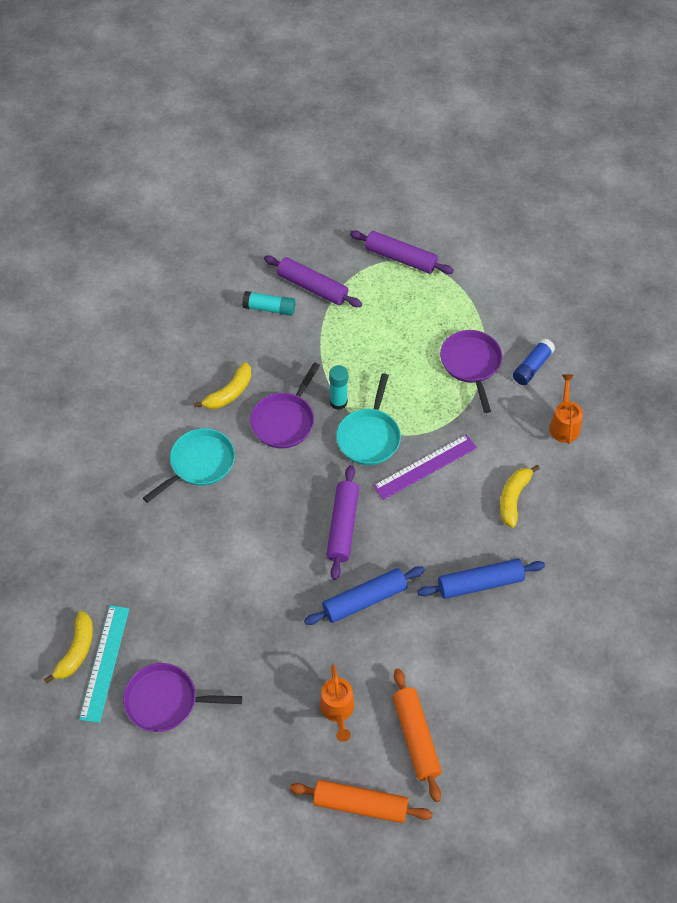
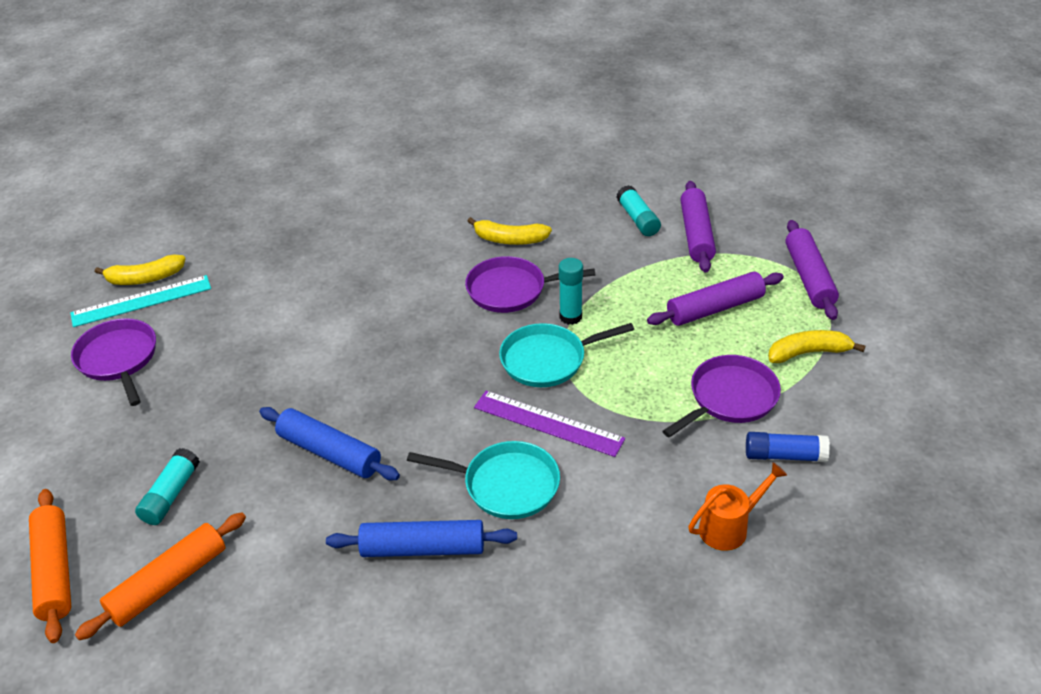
camera: 60 degrees right, 15 degrees down
turquoise pan [143,428,235,503] -> turquoise pan moved to [407,441,560,519]
orange watering can [320,664,354,742] -> turquoise glue stick [135,448,200,525]
purple rolling pin [326,465,359,580] -> purple rolling pin moved to [647,272,784,326]
blue rolling pin [417,559,545,599] -> blue rolling pin turned 45 degrees counterclockwise [326,520,517,557]
yellow banana [500,465,540,528] -> yellow banana moved to [768,330,865,363]

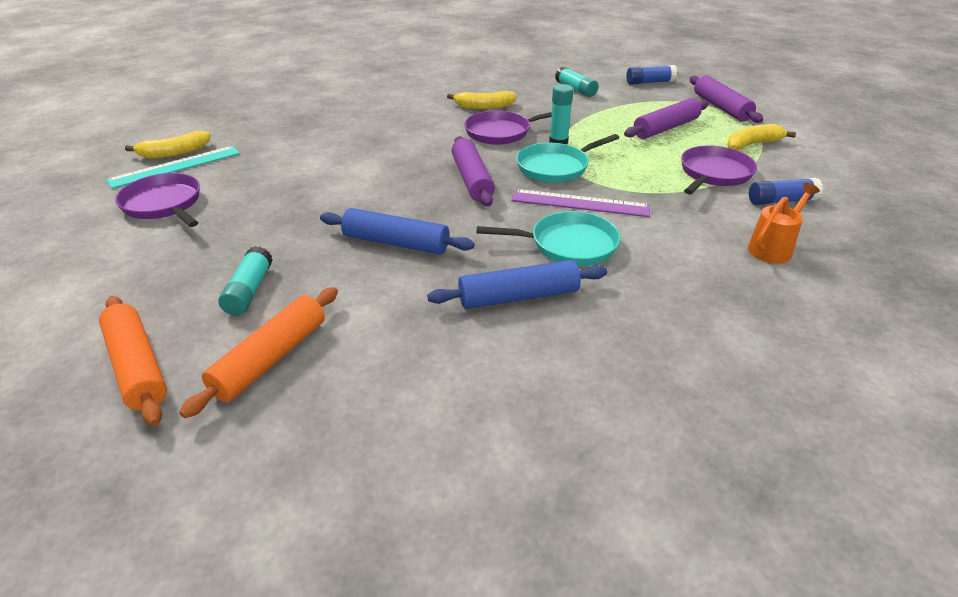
camera: 15 degrees left, 5 degrees down
purple rolling pin [680,181,716,273] -> purple rolling pin moved to [451,136,495,206]
none -> blue glue stick [626,65,677,85]

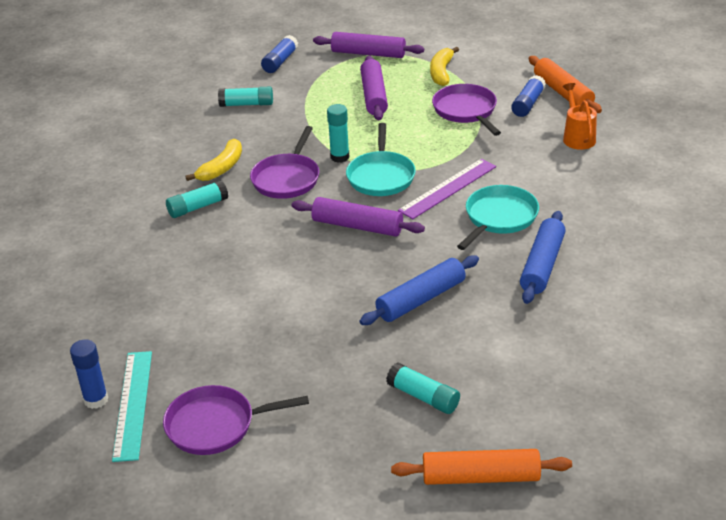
camera: 55 degrees left, 0 degrees up
yellow banana [125,131,210,159] -> blue glue stick [70,339,108,409]
orange rolling pin [179,287,338,418] -> orange rolling pin moved to [529,56,602,113]
none -> turquoise glue stick [166,180,228,218]

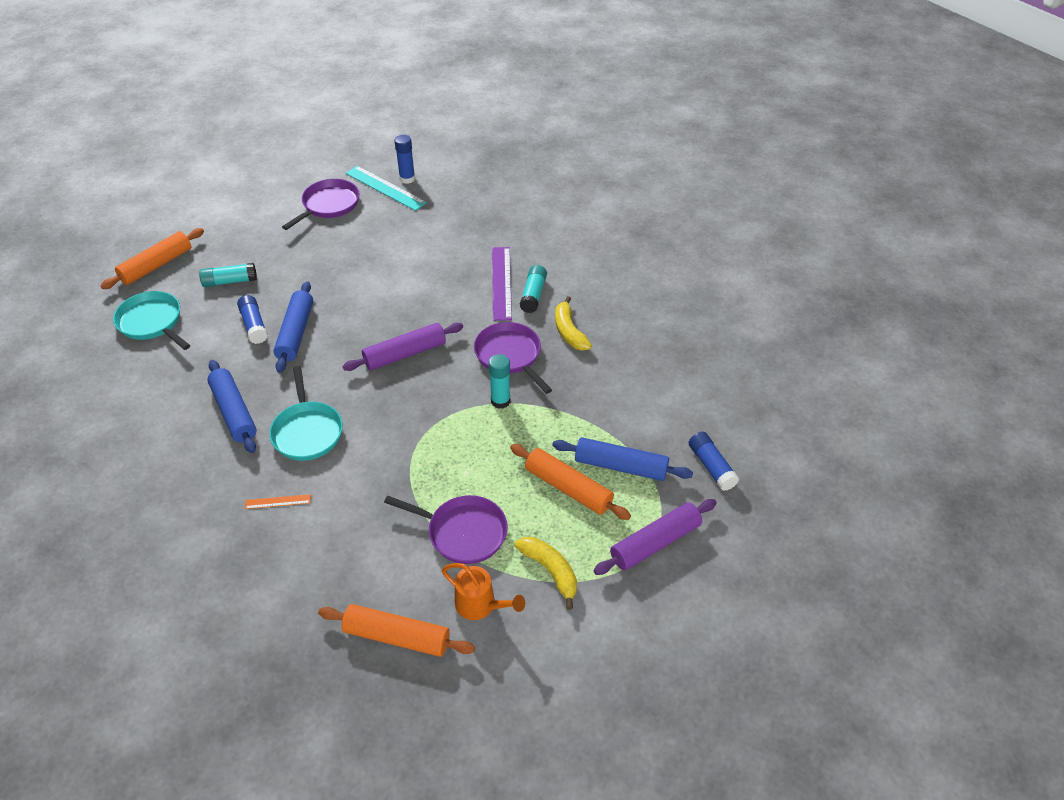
camera: 130 degrees right, 10 degrees up
turquoise glue stick [218,87,273,107] -> none
turquoise pan [346,123,416,196] -> turquoise pan moved to [113,291,190,350]
purple rolling pin [360,56,388,120] -> orange rolling pin [510,444,631,520]
purple ruler [398,159,496,219] -> purple ruler moved to [492,247,512,321]
blue glue stick [511,75,546,117] -> blue glue stick moved to [237,295,268,344]
orange watering can [563,83,597,150] -> orange watering can moved to [442,563,525,620]
none -> orange ruler [245,494,311,509]
none -> blue rolling pin [552,437,693,481]

